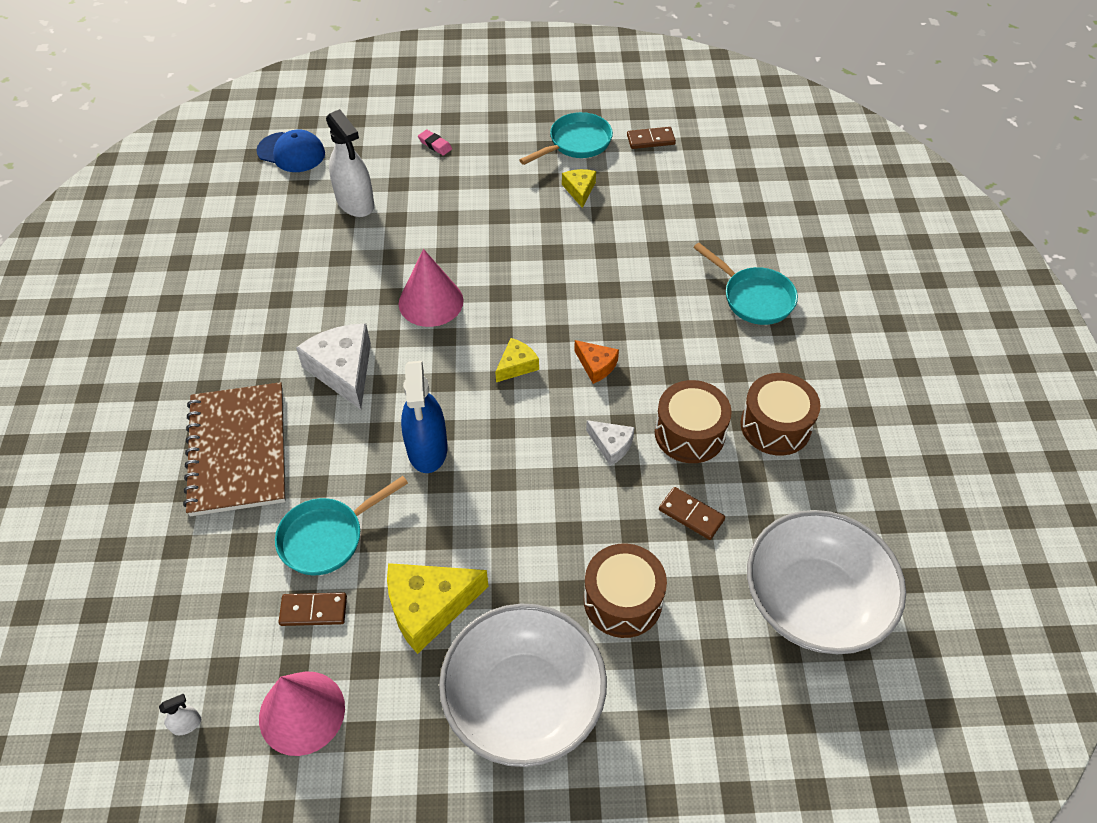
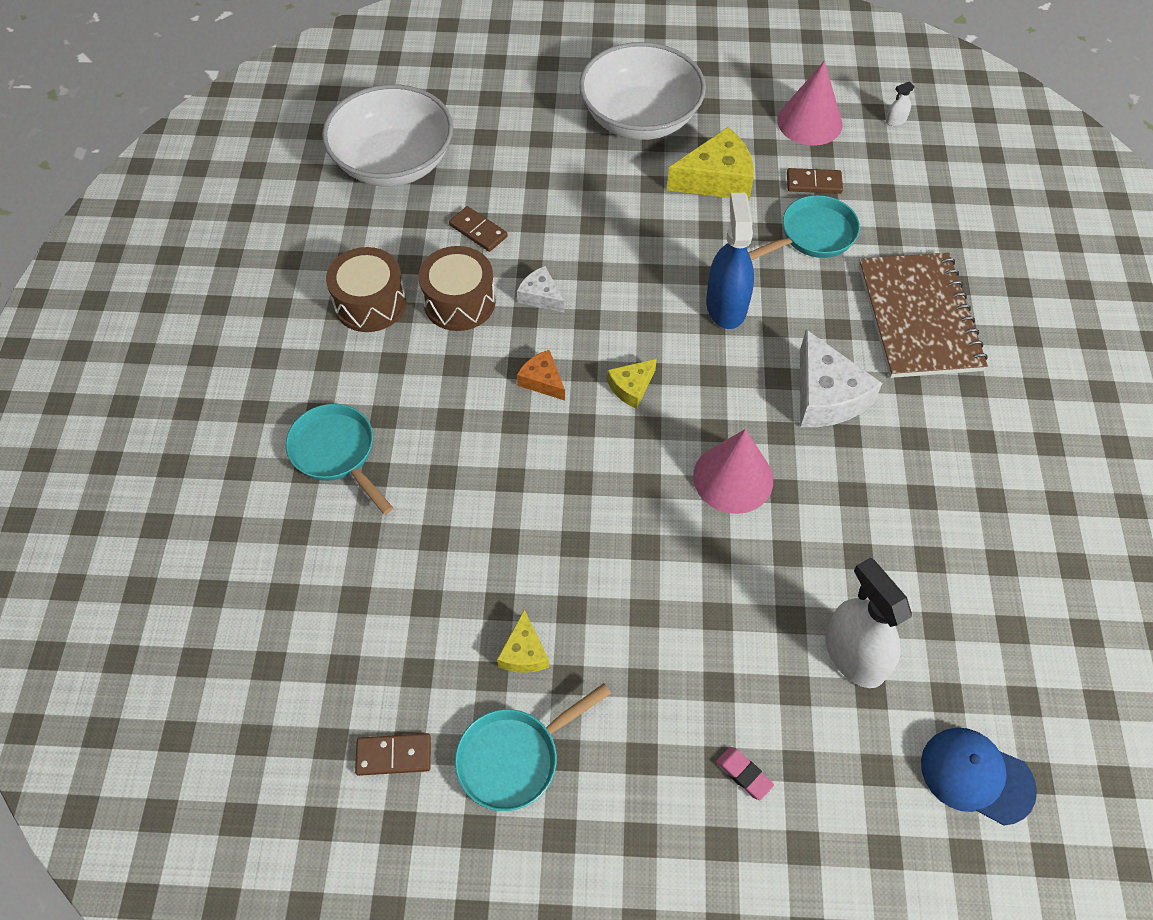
camera: 175 degrees left, 5 degrees up
brown drum [584,543,667,638] -> none

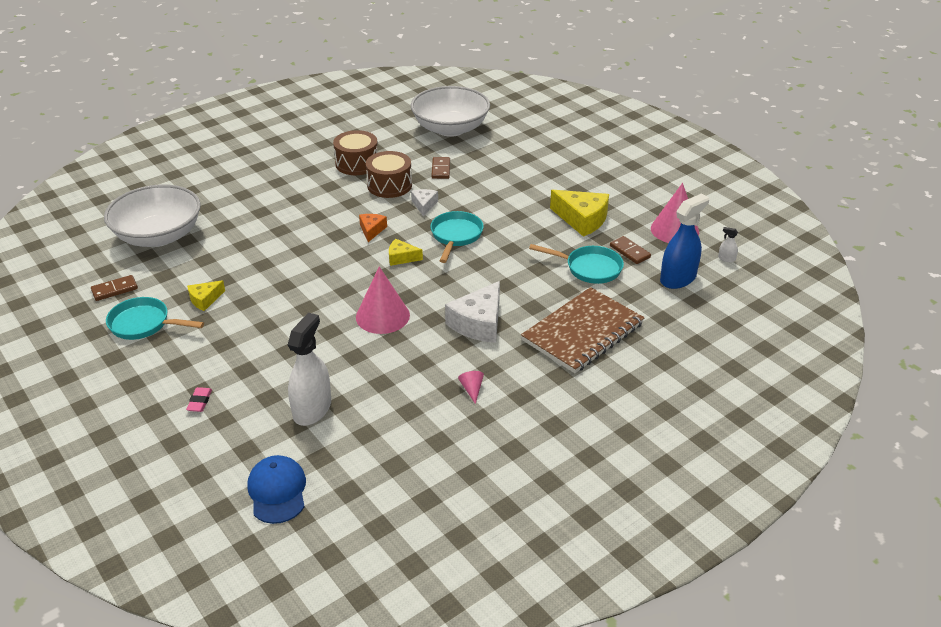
camera: 50 degrees right, 20 degrees down
turquoise pan [286,404,393,514] -> turquoise pan moved to [430,211,484,263]
brown domino [355,733,431,776] -> brown domino turned 75 degrees counterclockwise [91,275,138,301]
white bowl [579,42,706,140] -> white bowl moved to [104,184,201,247]
blue spray bottle [706,193,754,329] -> blue spray bottle moved to [660,193,709,289]
none -> pink cone [458,371,484,404]

